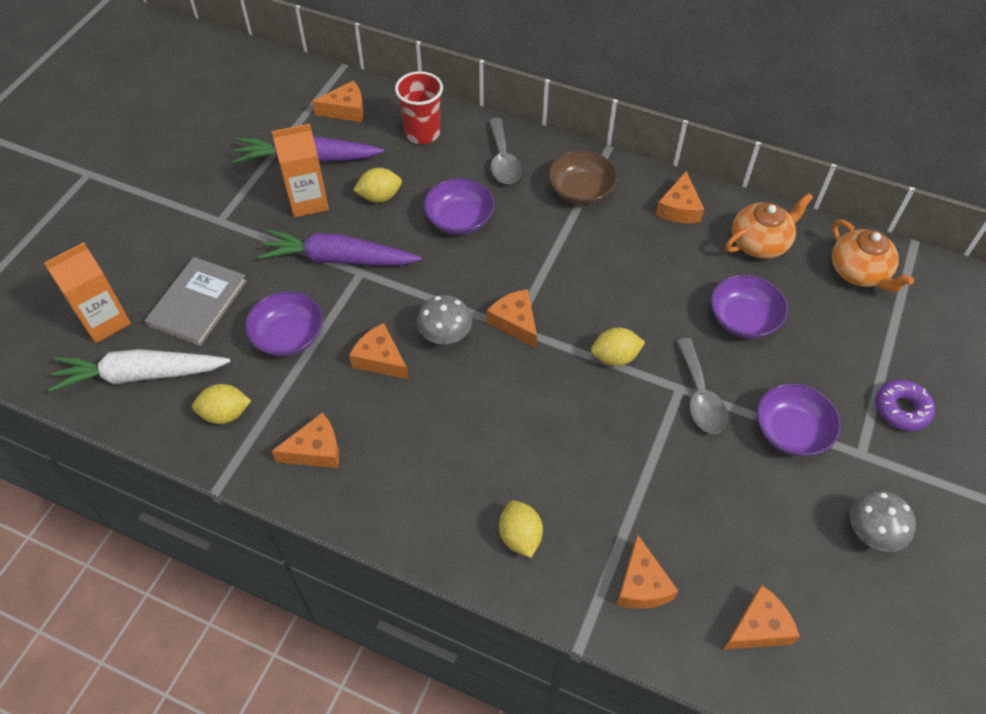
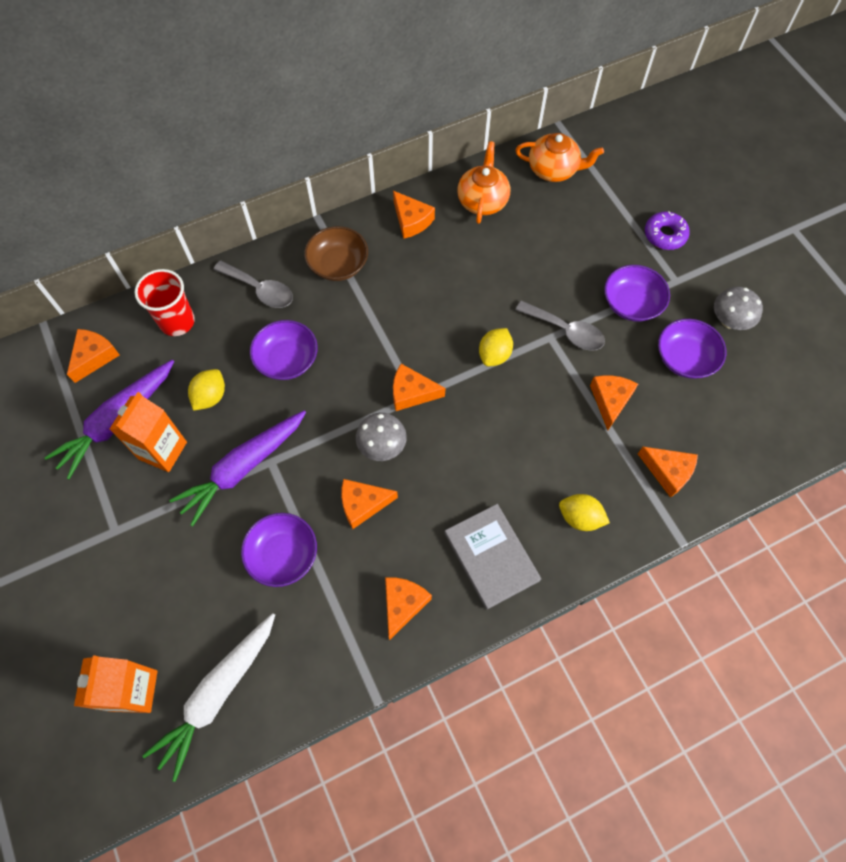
camera: 50 degrees left, 10 degrees up
grey book [145,257,247,346] -> grey book moved to [444,504,541,609]
yellow lemon [192,384,251,424] -> none
purple bowl [711,275,788,338] -> purple bowl moved to [658,319,726,379]
orange cheese [723,585,800,650] -> orange cheese moved to [590,375,638,431]

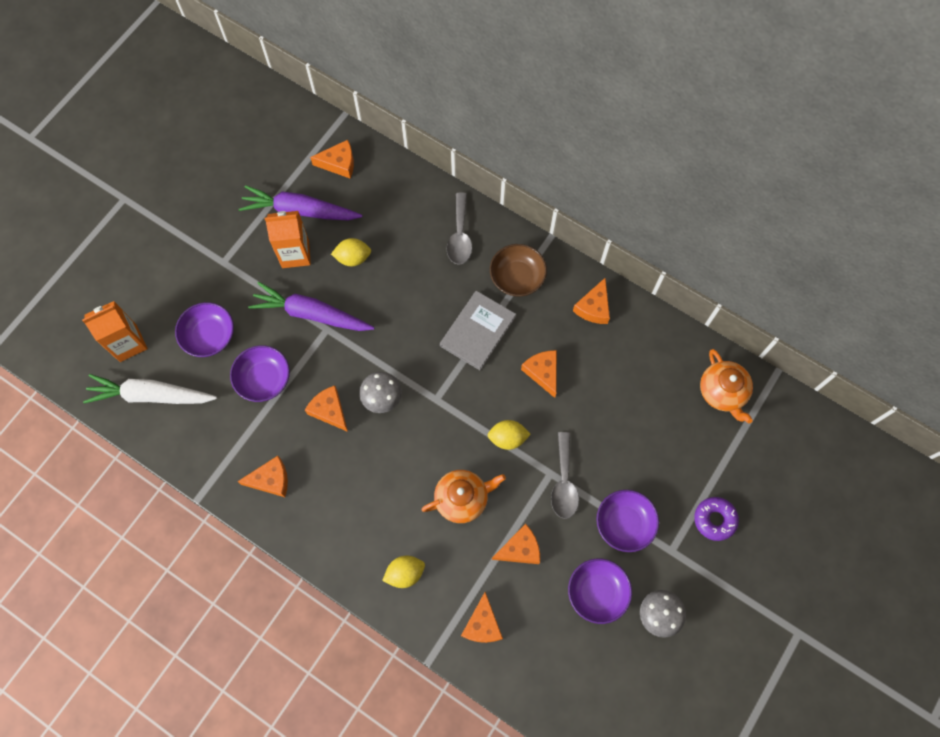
camera: 60 degrees right, 5 degrees up
red cup [135,269,195,336] -> none
purple bowl [250,320,318,380] -> purple bowl moved to [175,302,234,357]
orange cheese [393,364,445,411] -> orange cheese moved to [521,350,557,398]
grey book [444,504,541,609] -> grey book moved to [440,291,516,370]
orange teapot [457,141,510,224] -> orange teapot moved to [421,470,506,523]
yellow lemon [559,494,610,531] -> yellow lemon turned 75 degrees clockwise [382,556,425,588]

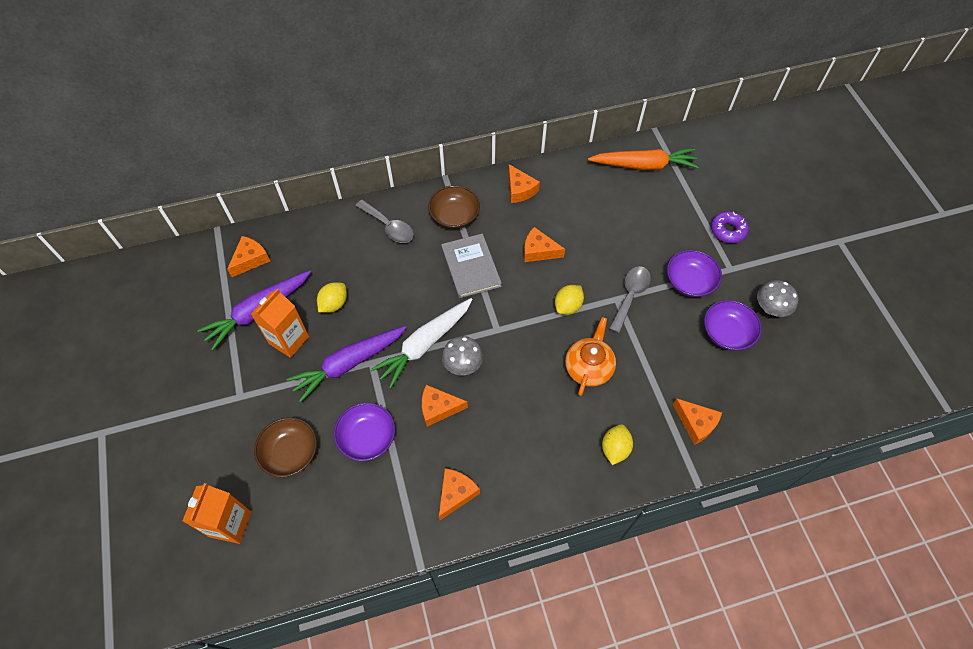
camera: 50 degrees left, 10 degrees down
white carrot [83,374,217,404] -> white carrot moved to [371,298,473,389]
purple bowl [175,302,234,357] -> brown bowl [254,417,317,477]
orange cheese [492,524,540,564] -> none
grey spoon [551,432,579,519] -> grey spoon turned 105 degrees counterclockwise [609,266,651,333]
orange teapot [700,349,753,423] -> orange carrot [588,148,699,170]

